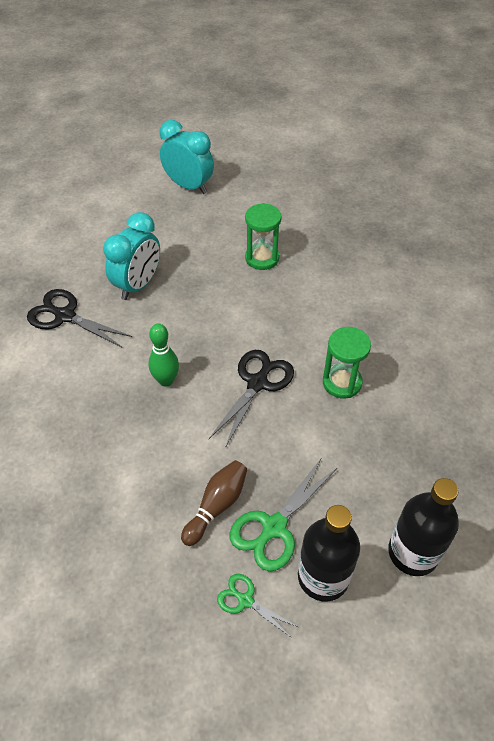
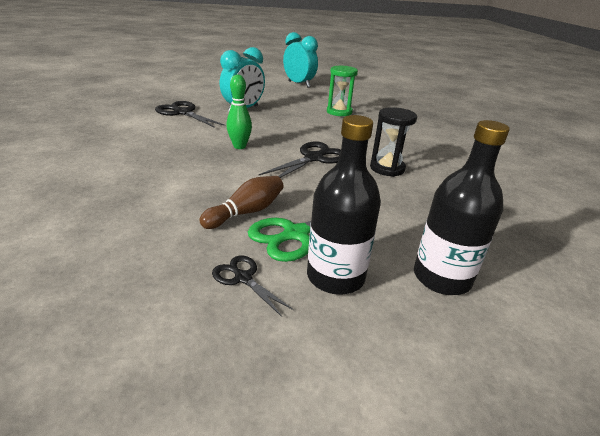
camera: 10 degrees right, 20 degrees down
green scissors [217,574,298,638] -> black scissors [212,255,294,317]
green hourglass [323,327,371,398] -> black hourglass [370,107,417,177]

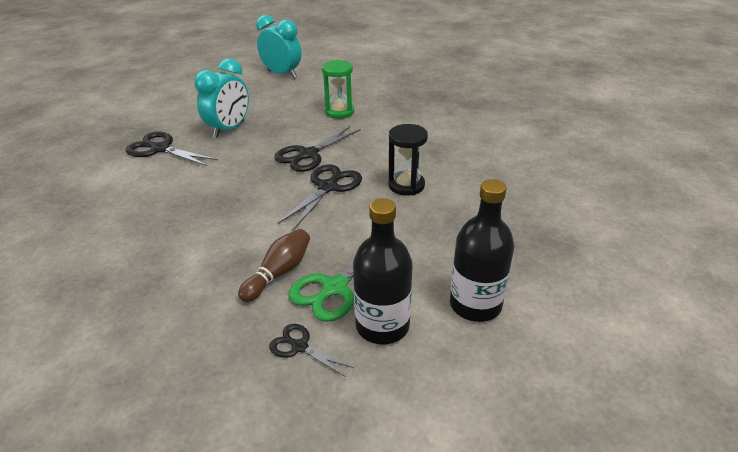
camera: 10 degrees left, 5 degrees up
green bowling pin [226,74,252,149] -> none
none -> black scissors [274,126,361,172]

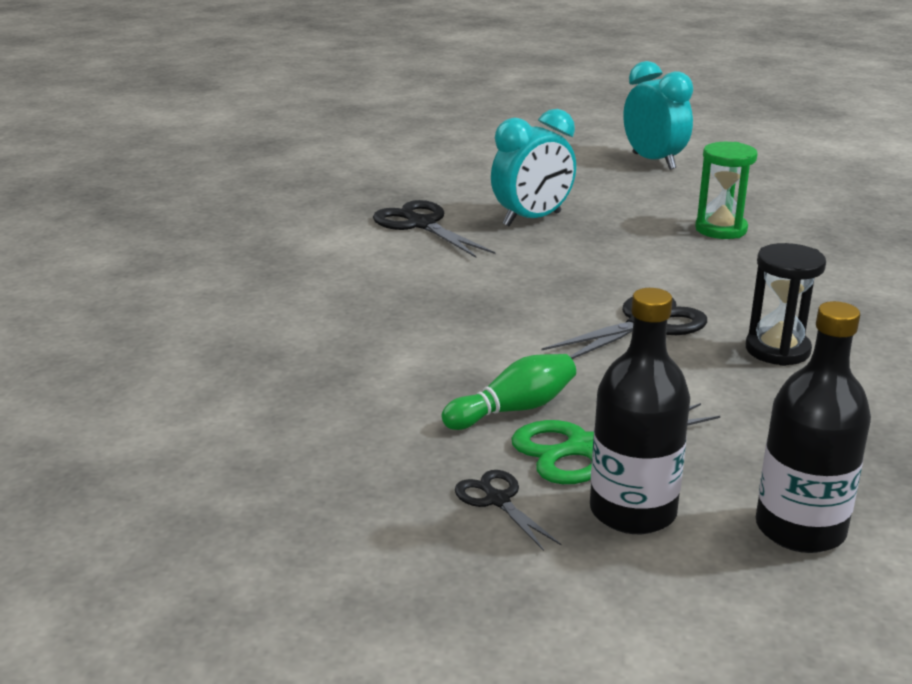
camera: 25 degrees right, 10 degrees down
brown bowling pin [238,229,310,302] -> green bowling pin [441,354,576,430]
black scissors [274,126,361,172] -> none

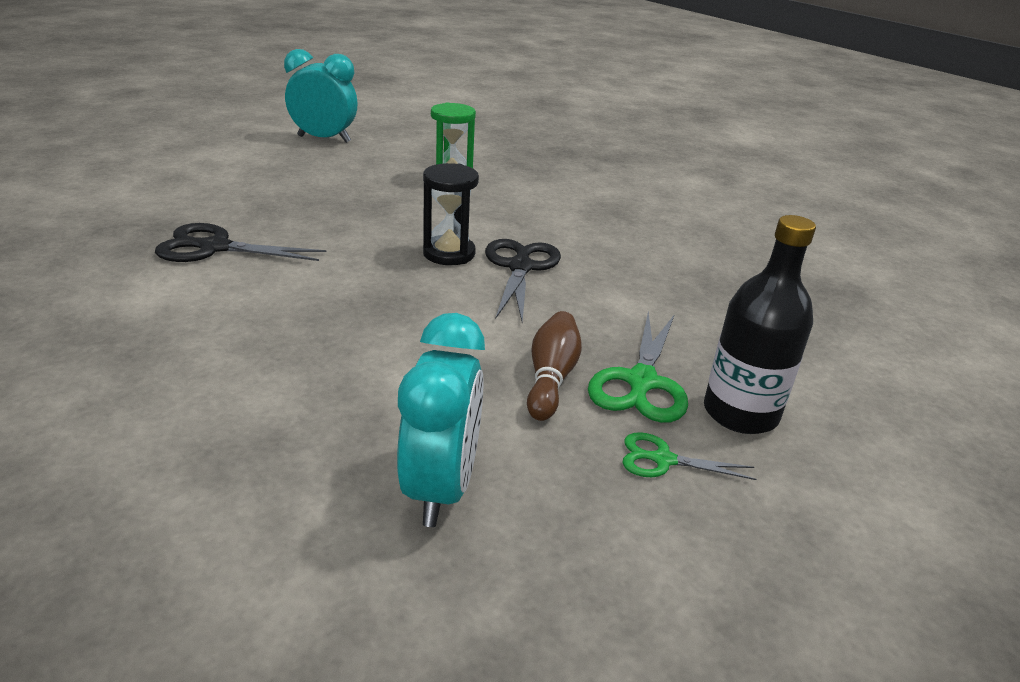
camera: 50 degrees left, 5 degrees up
green bowling pin [441,354,576,430] -> brown bowling pin [527,311,582,421]
black scissors [455,470,562,551] -> green scissors [622,432,756,480]
turquoise clock [491,109,576,226] -> turquoise clock moved to [397,313,485,527]
black hourglass [746,243,826,366] -> black hourglass moved to [423,163,479,265]
black bottle [756,301,871,553] -> none

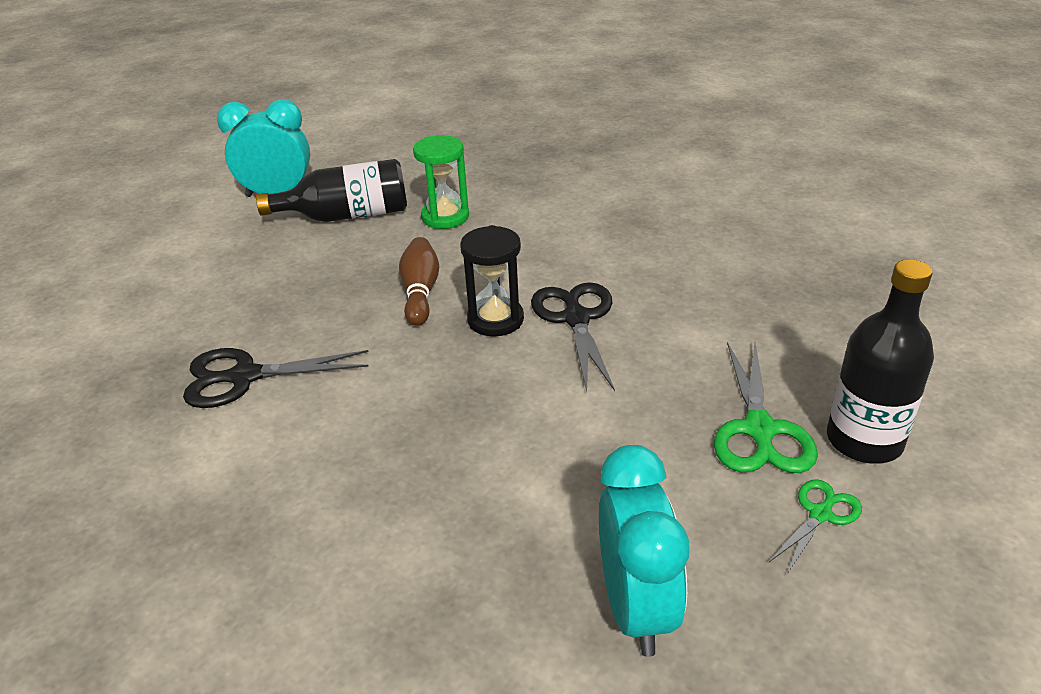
camera: 10 degrees left, 5 degrees up
brown bowling pin [527,311,582,421] -> brown bowling pin moved to [399,237,439,326]
green scissors [622,432,756,480] -> green scissors turned 135 degrees clockwise [769,479,862,574]
none -> black bottle [256,159,407,222]

